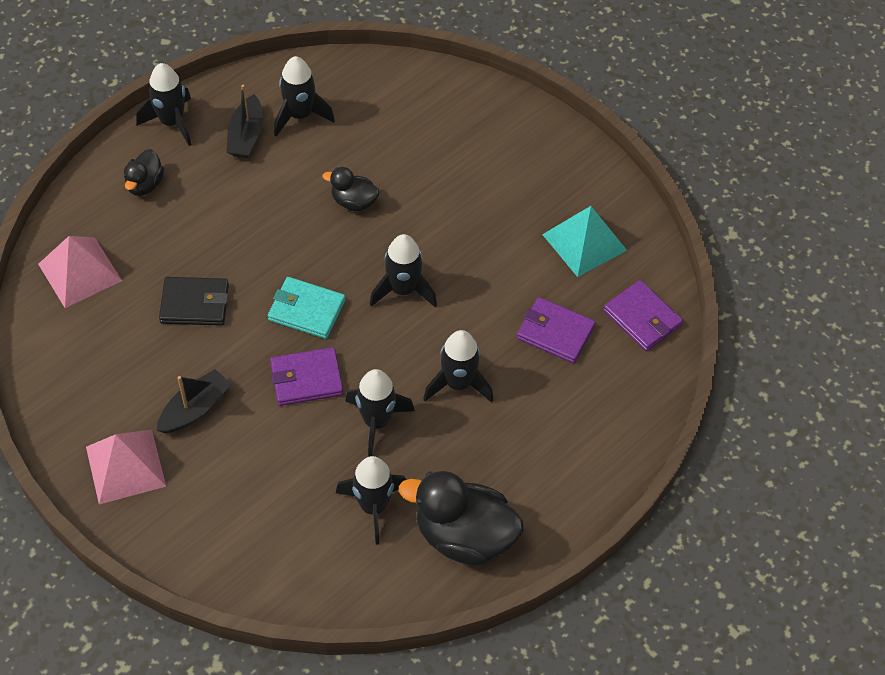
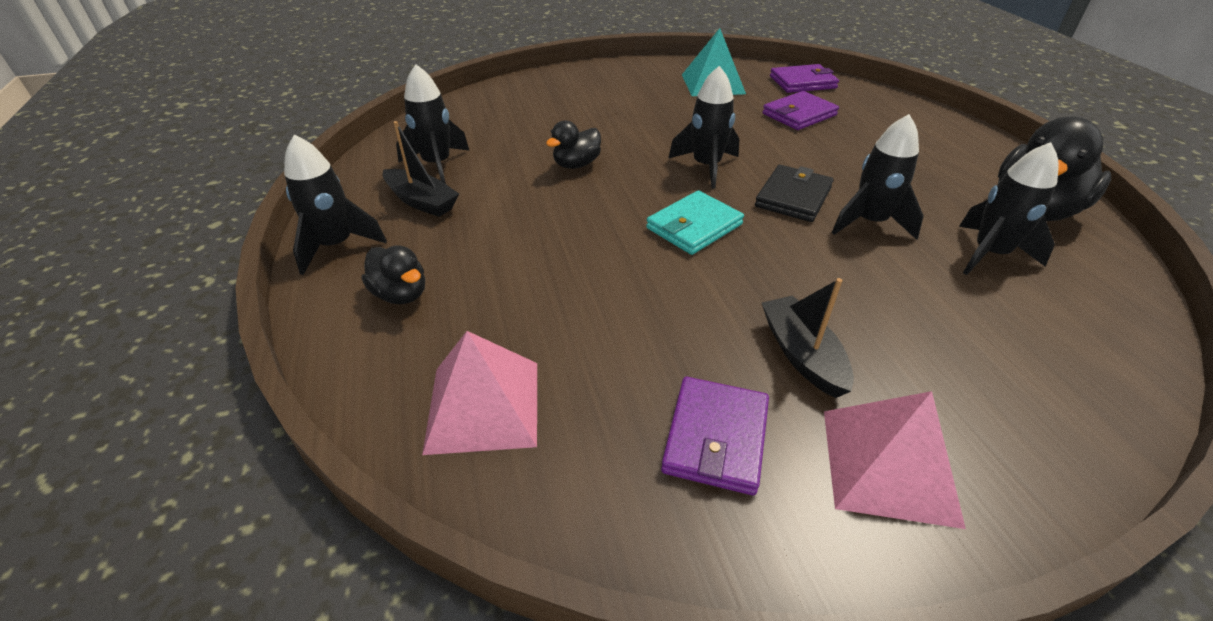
camera: 60 degrees left, 15 degrees down
black wallet [159,277,229,326] -> black wallet moved to [755,165,834,222]
purple wallet [270,347,343,406] -> purple wallet moved to [661,377,769,495]
black rocket [423,330,493,403] -> none

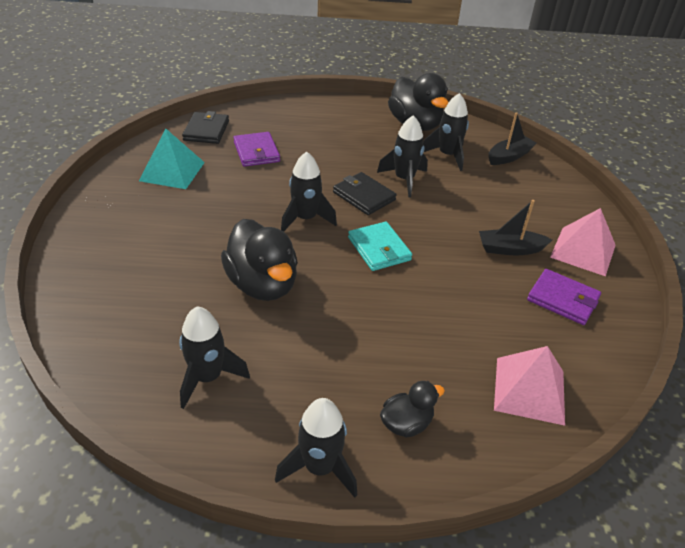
camera: 75 degrees left, 0 degrees up
black boat [382,121,459,217] -> black boat moved to [489,112,536,165]
black duck [546,120,601,169] -> black duck [221,219,298,301], size x1.90
purple wallet [770,64,839,93] -> black wallet [182,111,229,144]

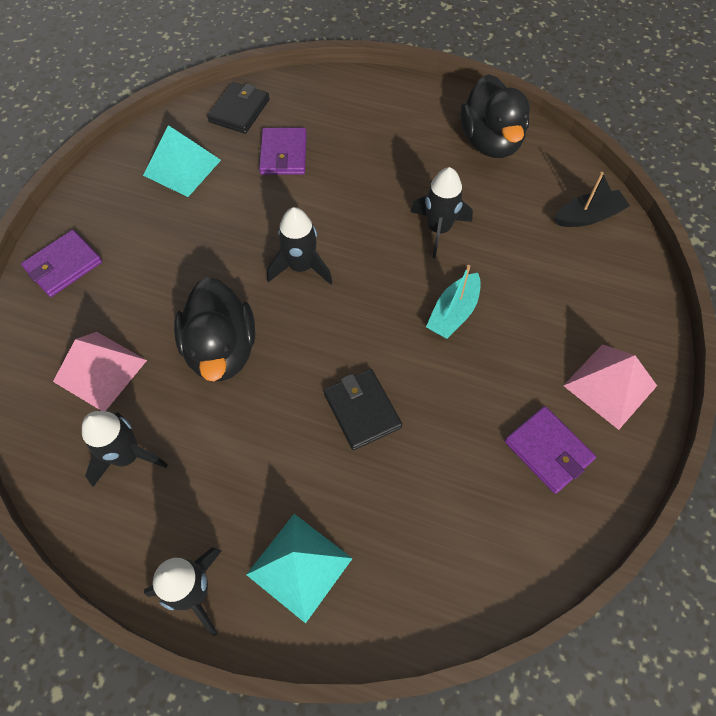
camera: 20 degrees right, 20 degrees up
black wallet [333,172,397,215] -> black wallet moved to [324,369,402,450]
turquoise wallet [348,222,412,271] -> none
black duck [380,381,445,438] -> turquoise pyramid [246,514,353,623]
black rocket [423,93,469,171] -> none
black boat [479,200,552,255] -> none
pink pyramid [494,346,565,426] -> pink pyramid moved to [53,332,147,411]
none -> purple wallet [21,230,102,297]
none -> turquoise boat [426,265,481,339]

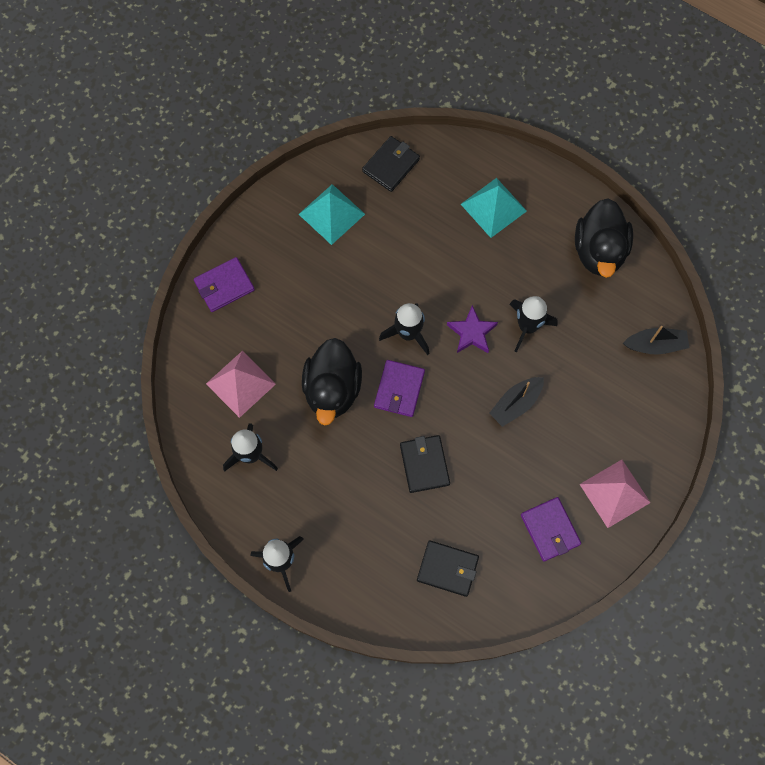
camera: 15 degrees right, 10 degrees up
turquoise pyramid [246,514,353,623] -> turquoise pyramid moved to [461,178,527,238]
purple wallet [259,128,307,175] -> purple wallet moved to [374,360,425,417]
turquoise boat [426,265,481,339] -> black boat [489,377,544,427]
none -> black wallet [417,540,479,597]
none -> purple star [447,305,498,353]

